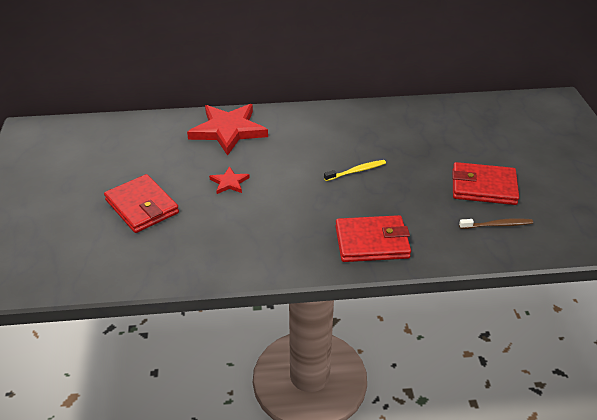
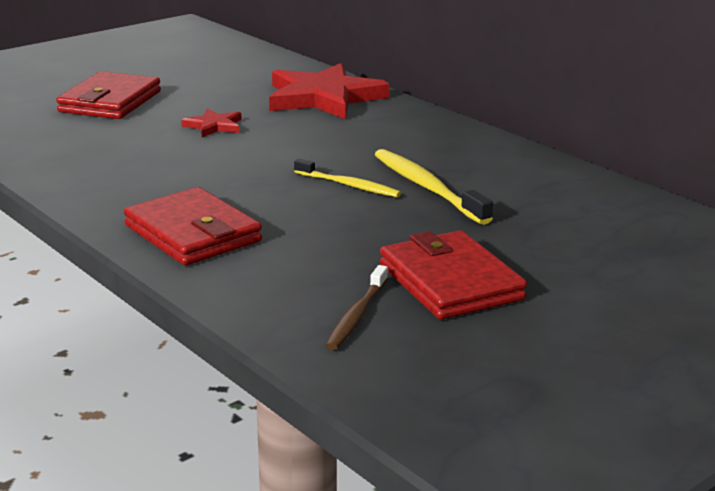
camera: 55 degrees right, 15 degrees down
brown toothbrush [459,218,533,229] -> brown toothbrush turned 60 degrees clockwise [326,265,388,350]
none -> yellow toothbrush [374,149,493,225]

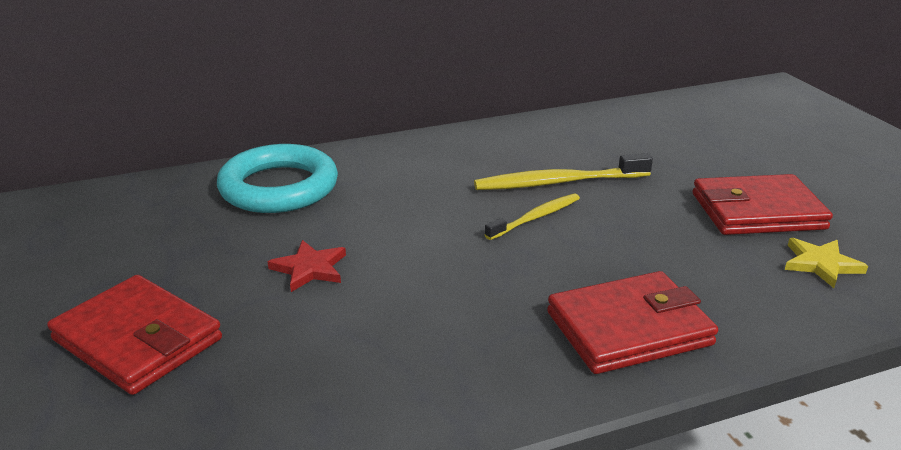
camera: 70 degrees left, 5 degrees up
red star [269,63,390,119] -> turquoise ring [217,144,338,213]
brown toothbrush [326,265,388,350] -> yellow star [785,238,868,288]

